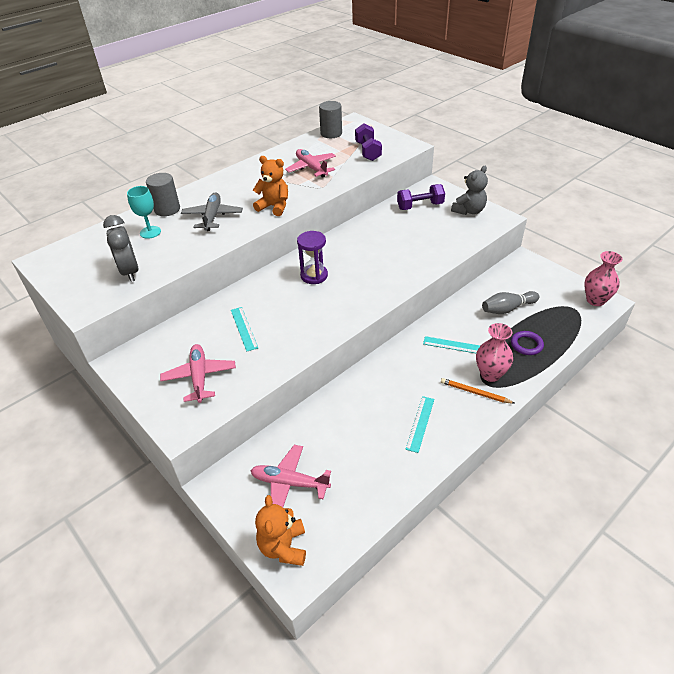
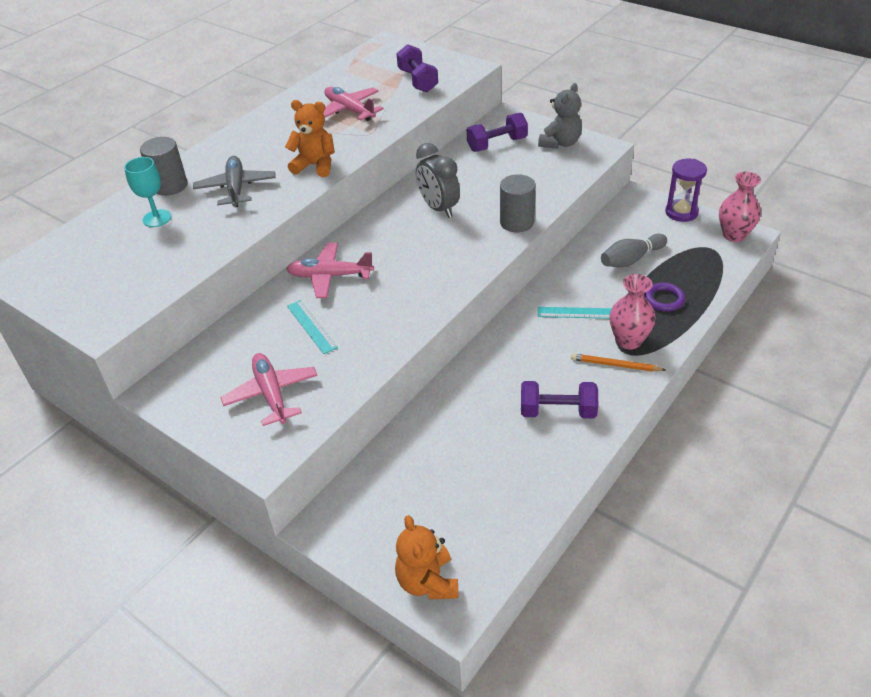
camera: 10 degrees left, 0 degrees up
grey clock [103,215,138,282] -> grey clock moved to [416,143,460,218]
pink plane [250,445,331,507] -> pink plane moved to [286,243,374,298]
purple hourglass [297,231,328,284] -> purple hourglass moved to [665,159,707,222]
grey cylinder [319,101,342,138] -> grey cylinder moved to [500,174,536,232]
turquoise ruler [405,396,434,453] -> purple dumbbell [521,381,598,419]

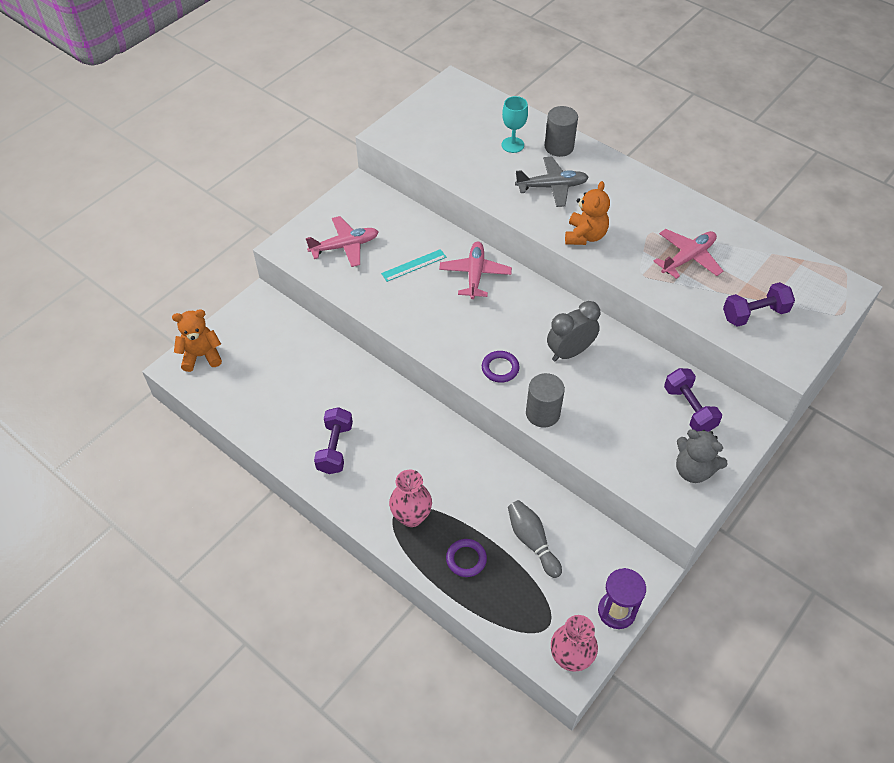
camera: 90 degrees right, 10 degrees up
turquoise ruler [538,307,612,319] -> none
orange pencil [571,353,666,372] -> none
none -> purple ring [482,351,519,383]

